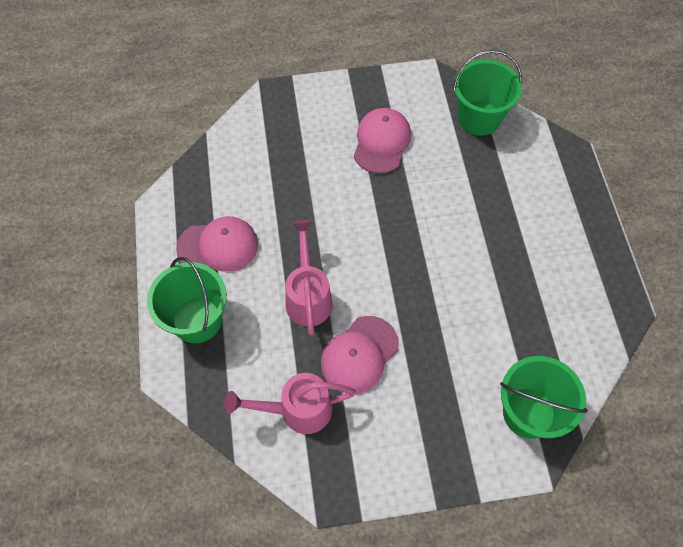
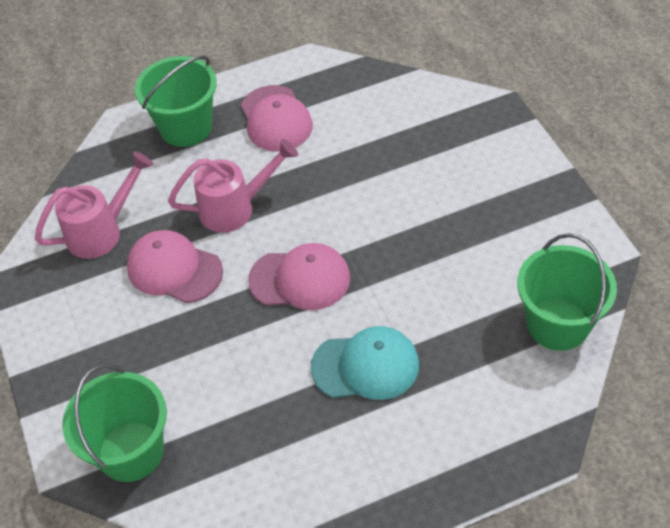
camera: 80 degrees right, 10 degrees down
pink watering can [224,373,356,434] -> pink watering can turned 75 degrees clockwise [35,151,153,259]
pink cap [354,108,411,174] -> pink cap moved to [248,243,350,310]
none -> turquoise cap [310,326,419,400]

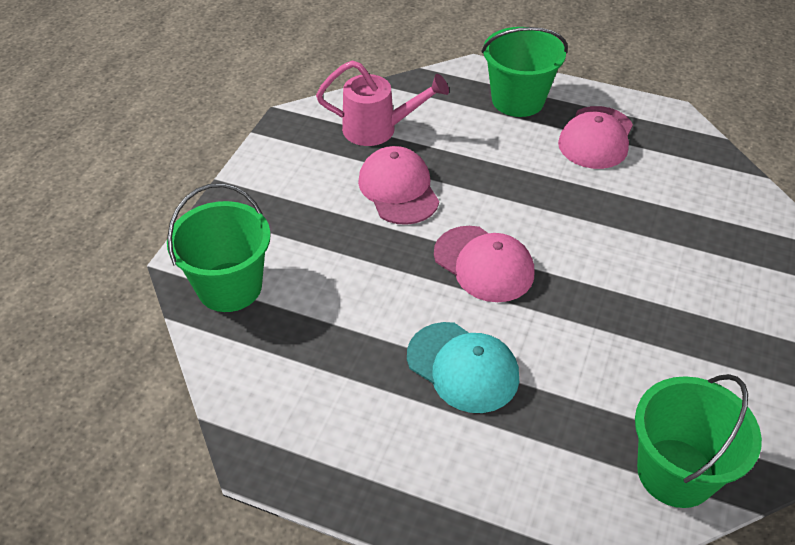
camera: 40 degrees right, 5 degrees down
pink watering can [168,139,298,233] -> none

